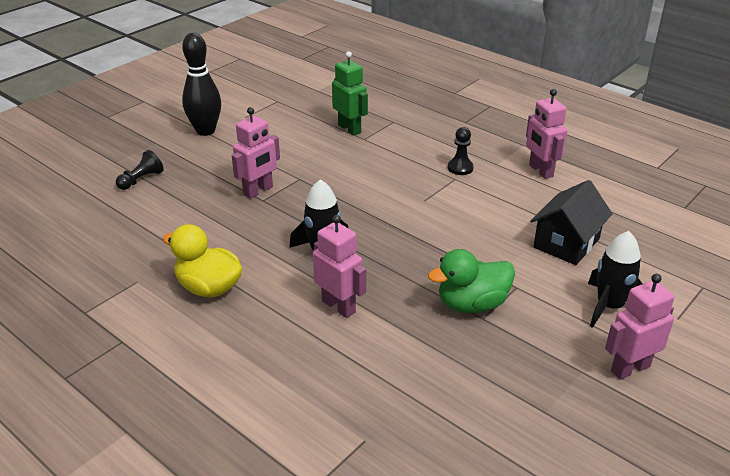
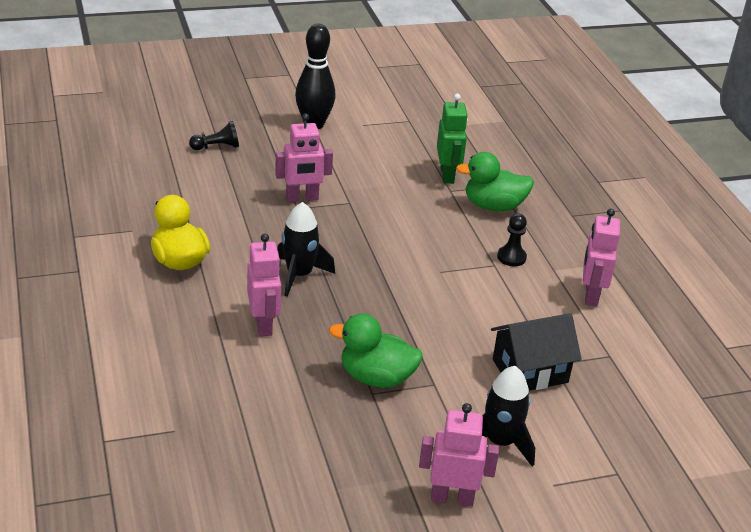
camera: 30 degrees right, 0 degrees up
none -> green duck [456,152,534,211]

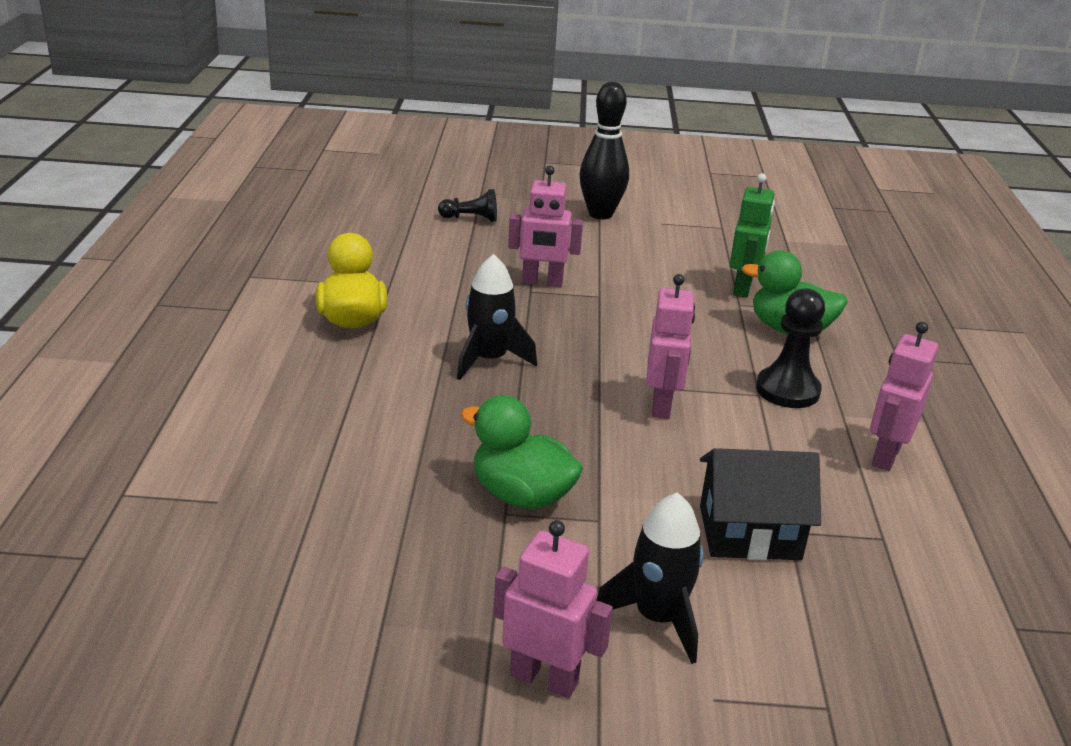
camera: 20 degrees right, 5 degrees down
pink robot [247,234,281,337] -> pink robot moved to [646,274,695,419]
black pawn [497,213,527,266] -> black pawn [756,288,825,408], size x1.55

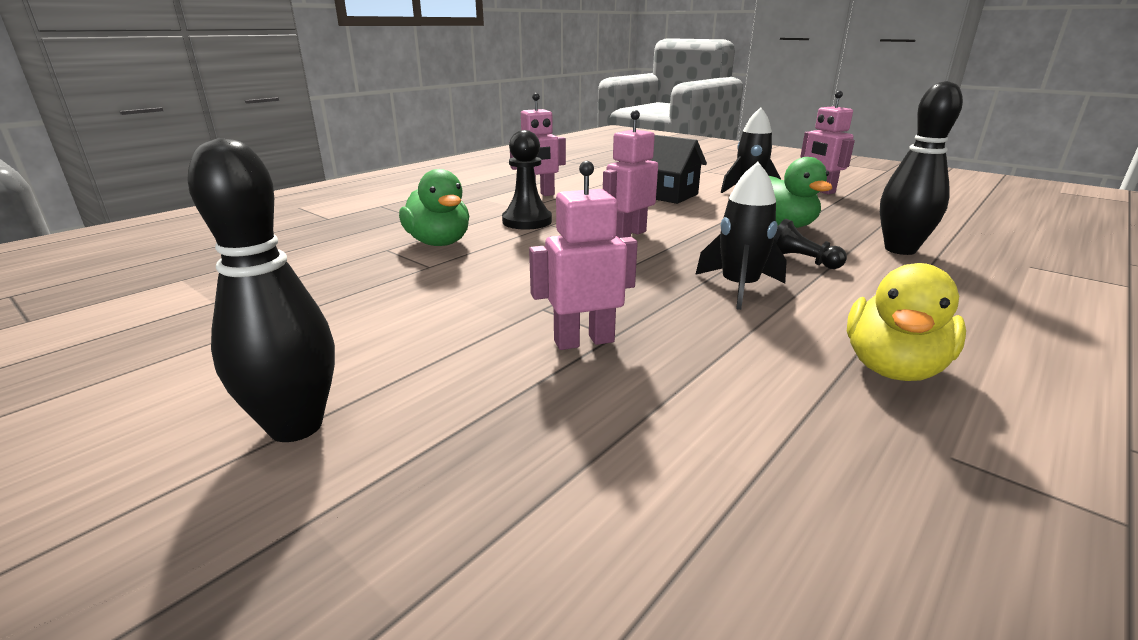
camera: 140 degrees left, 5 degrees down
black pawn [438,189,497,222] -> black pawn moved to [774,219,847,269]
pink robot [508,166,583,287] -> pink robot turned 60 degrees counterclockwise [529,161,638,350]
green robot [730,173,775,298] -> none
none -> black bowling pin [880,81,963,255]

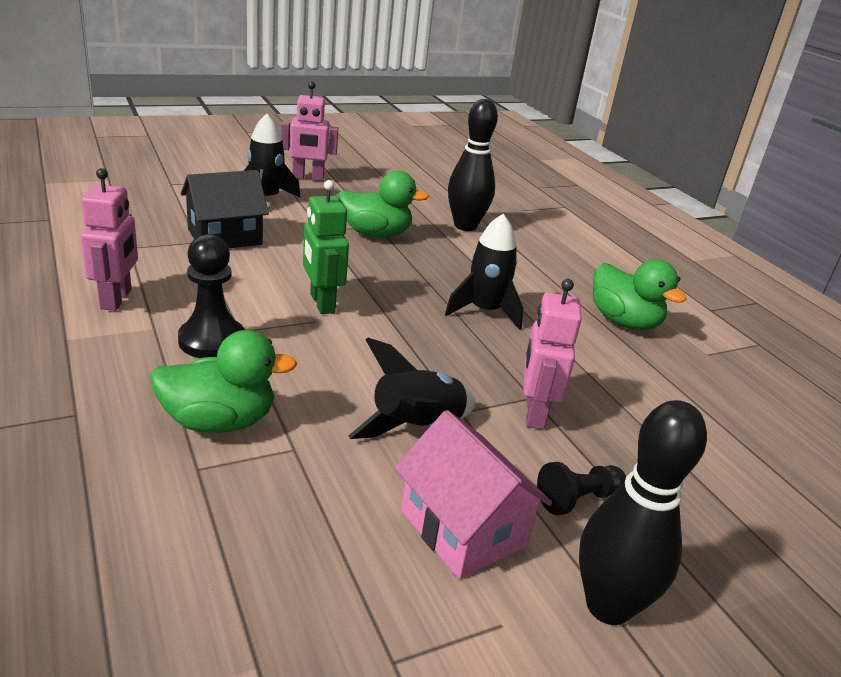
camera: 70 degrees left, 5 degrees up
pink robot [603,110,658,238] -> green robot [303,180,349,314]
black pawn [774,219,847,269] -> black pawn moved to [537,462,626,515]
yellow duck [847,263,966,381] -> green duck [593,259,686,330]
none -> black rocket [348,338,476,439]
none -> pink house [394,410,552,579]

